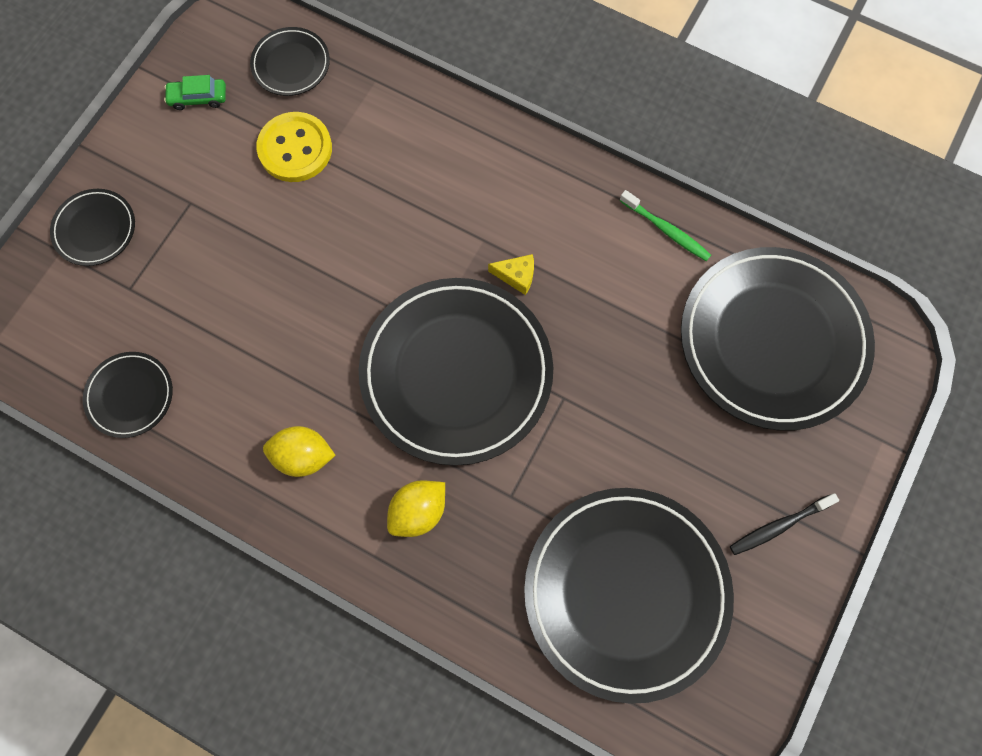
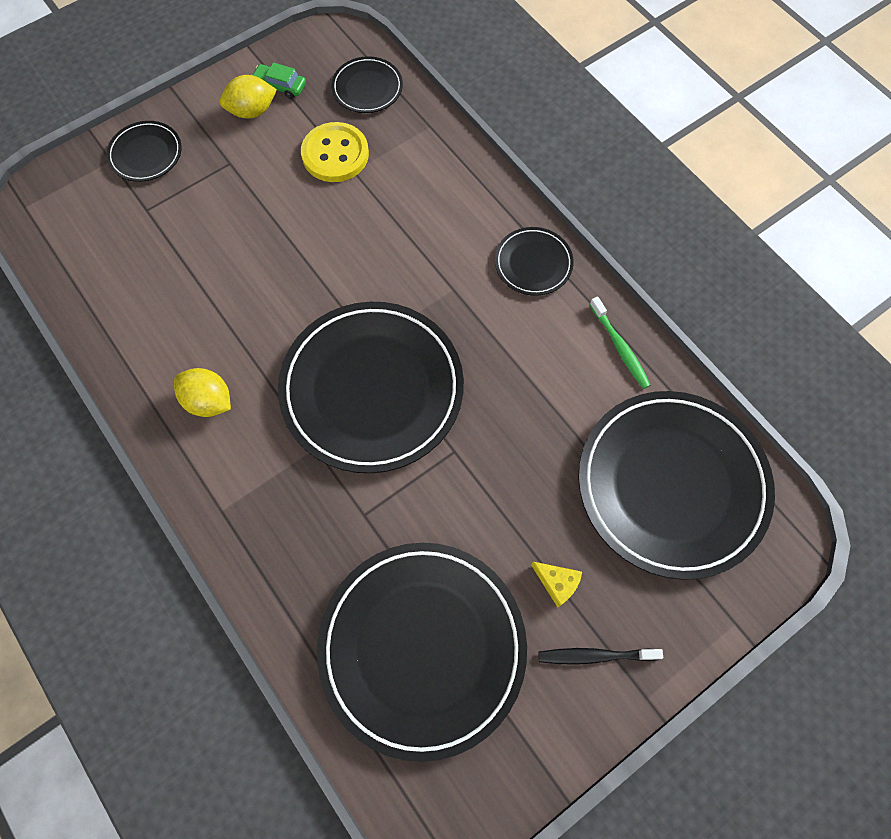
camera: 25 degrees right, 5 degrees down
black plate [83,352,173,438] -> black plate moved to [495,227,574,296]
yellow lemon [387,480,445,537] -> yellow lemon moved to [220,75,277,119]
yellow cheese [488,254,534,295] -> yellow cheese moved to [531,562,582,607]

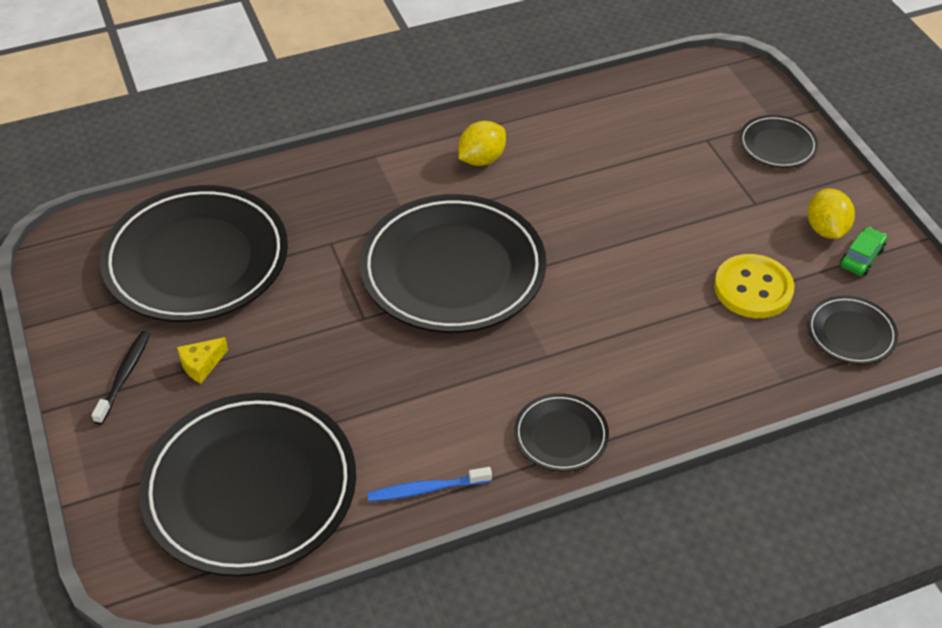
camera: 105 degrees right, 20 degrees down
green toothbrush [589,297,650,389] -> blue toothbrush [367,467,492,502]

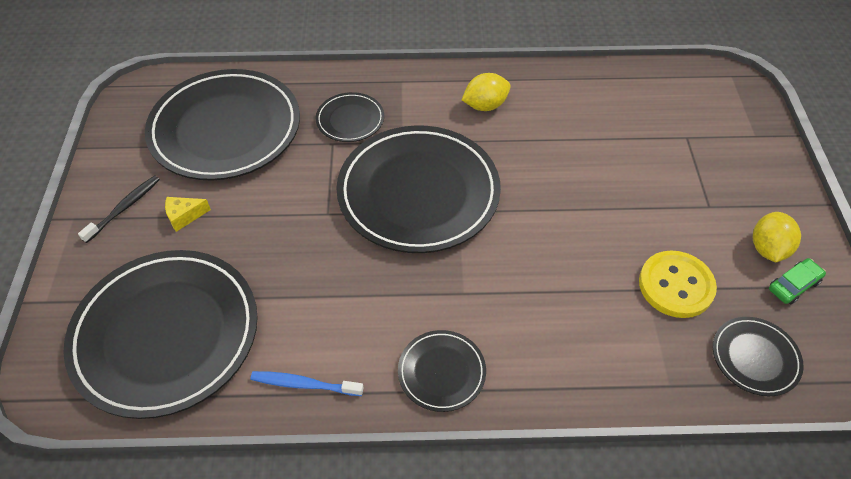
camera: 20 degrees right, 5 degrees up
black plate [739,115,818,168] -> black plate moved to [315,92,384,142]

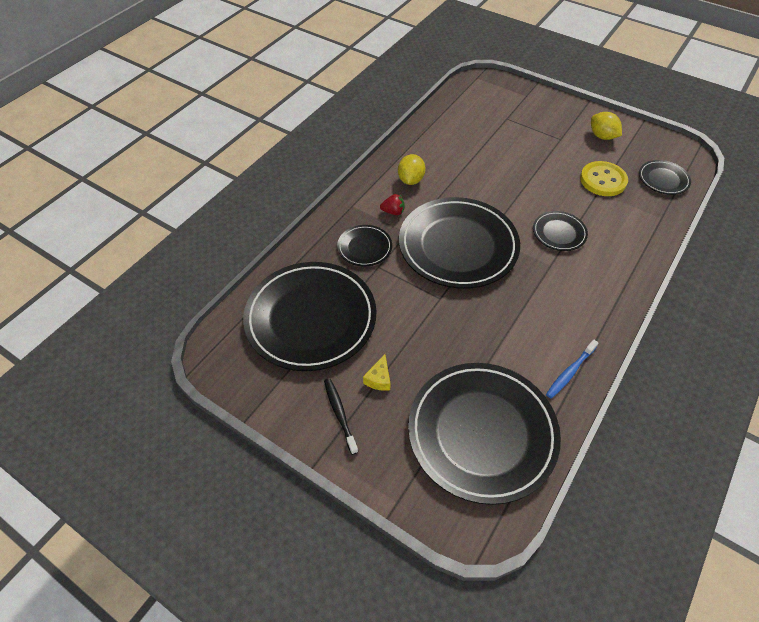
camera: 55 degrees left, 0 degrees up
black plate [398,330,486,412] -> black plate moved to [533,211,588,251]
green car [769,258,826,304] -> none
none -> red strawberry [380,194,405,215]

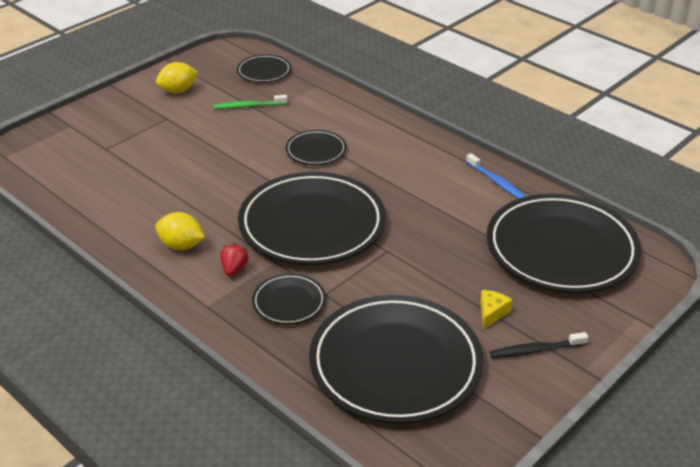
camera: 80 degrees left, 15 degrees down
yellow cheese [363,354,390,391] -> yellow cheese turned 90 degrees counterclockwise [480,290,512,330]
yellow button [580,161,628,196] -> green toothbrush [214,95,287,109]

